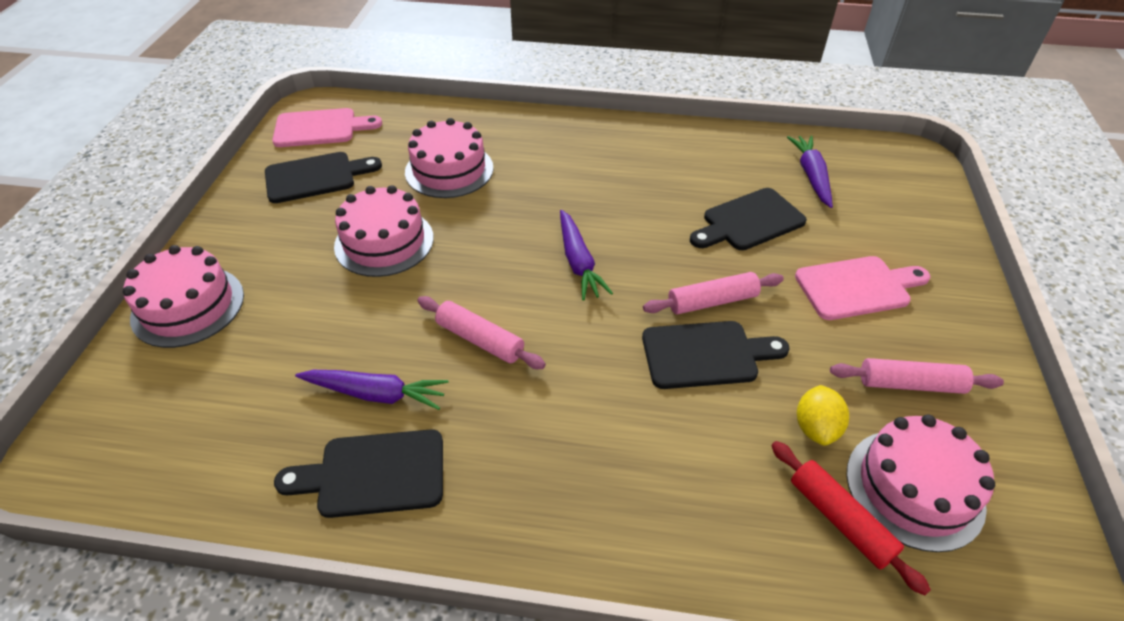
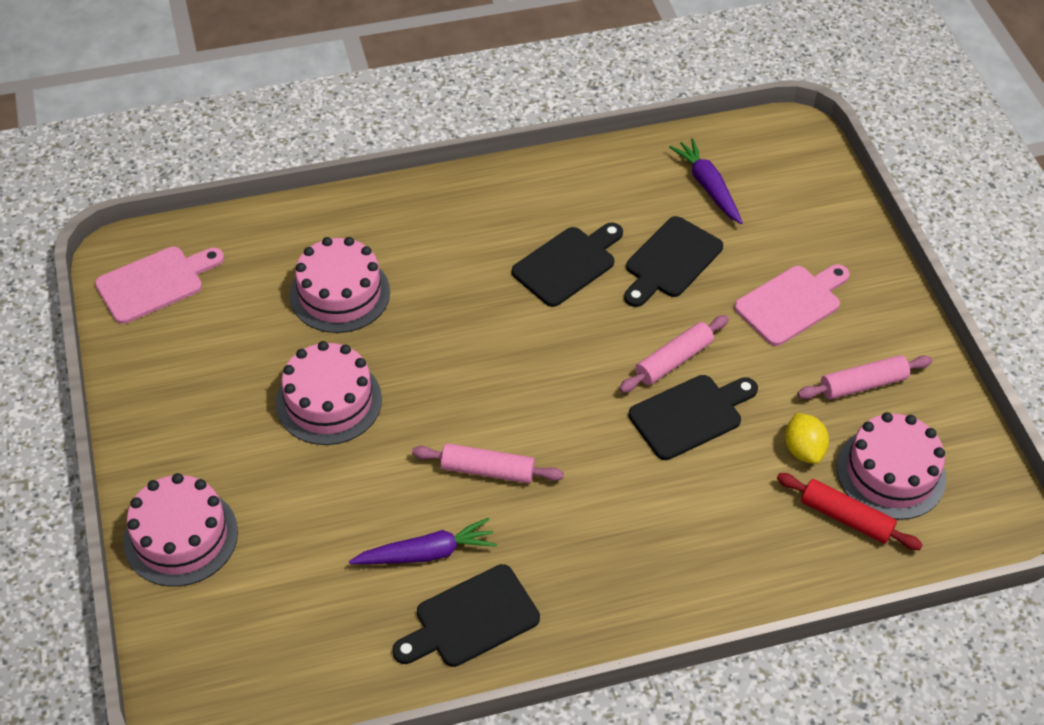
camera: 25 degrees left, 5 degrees up
black cutting board [265,152,382,203] -> black cutting board moved to [512,222,623,307]
purple carrot [560,210,613,301] -> none

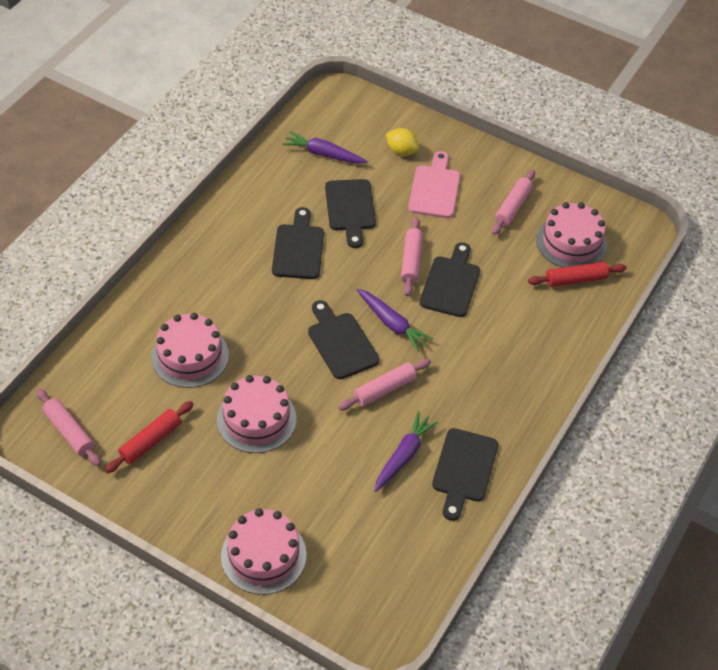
camera: 45 degrees left, 0 degrees up
pink cutting board [95,247,224,324] -> pink rolling pin [36,388,101,467]
yellow lemon [785,413,829,464] -> yellow lemon moved to [386,128,419,156]
none -> red rolling pin [105,401,194,473]
none -> black cutting board [308,300,380,379]
none -> purple carrot [357,289,433,352]

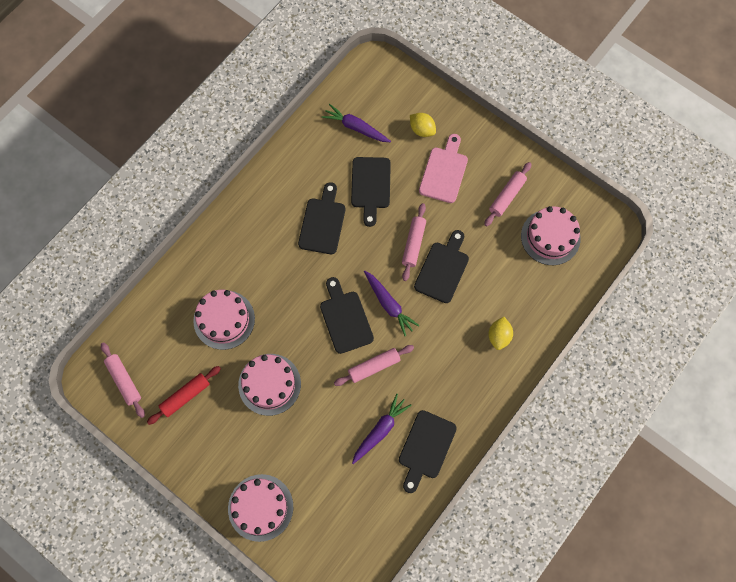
camera: 10 degrees right, 20 degrees up
red rolling pin [528,262,627,287] -> none
none -> yellow lemon [488,317,513,350]

